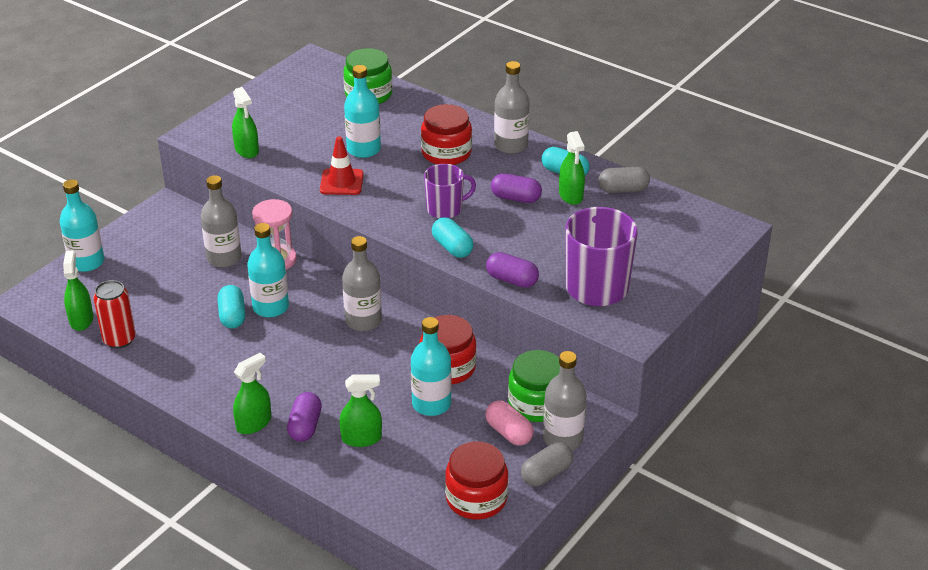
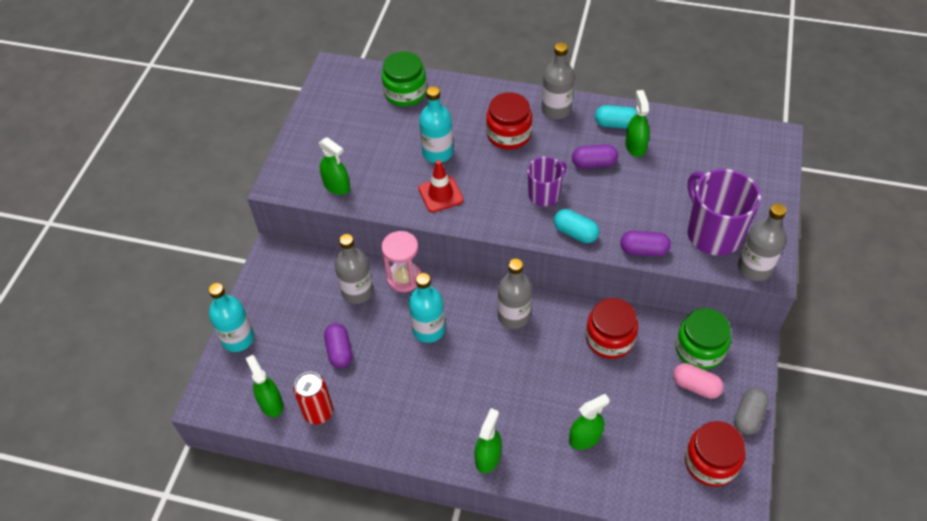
camera: 20 degrees left, 15 degrees up
turquoise capsule [217,285,245,328] -> none
purple capsule [287,392,322,441] -> purple capsule moved to [324,323,352,368]
turquoise bottle [411,317,451,416] -> none
grey bottle [543,351,587,450] -> grey bottle moved to [738,203,786,281]
green spray bottle [559,131,585,205] -> green spray bottle turned 150 degrees counterclockwise [625,90,649,157]
grey capsule [599,167,650,193] -> none

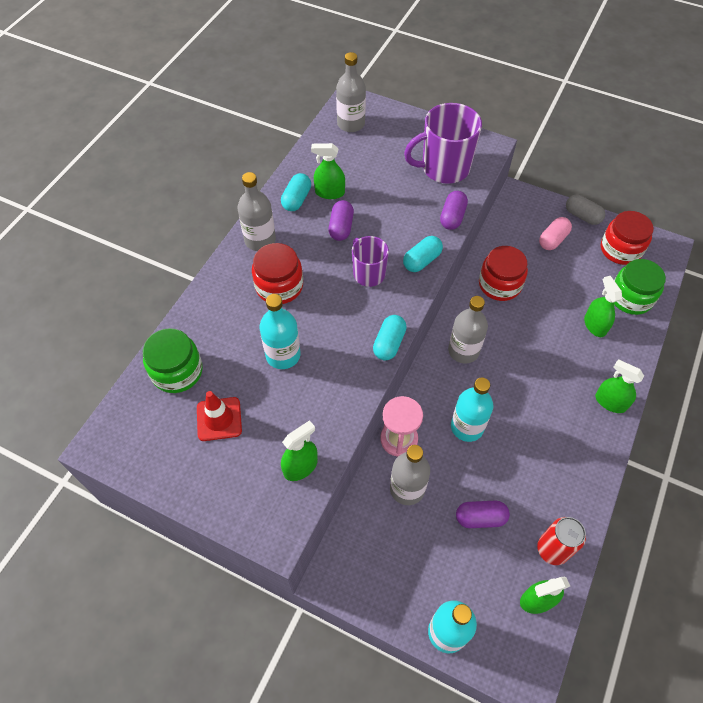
camera: 80 degrees left, 5 degrees up
red traffic cone [418,160,464,213] -> red traffic cone moved to [197,391,242,441]
green jar [675,308,731,370] -> green jar moved to [614,259,666,315]
grey bottle [738,203,786,281] -> grey bottle moved to [336,52,366,132]
none -> turquoise capsule [373,315,407,360]

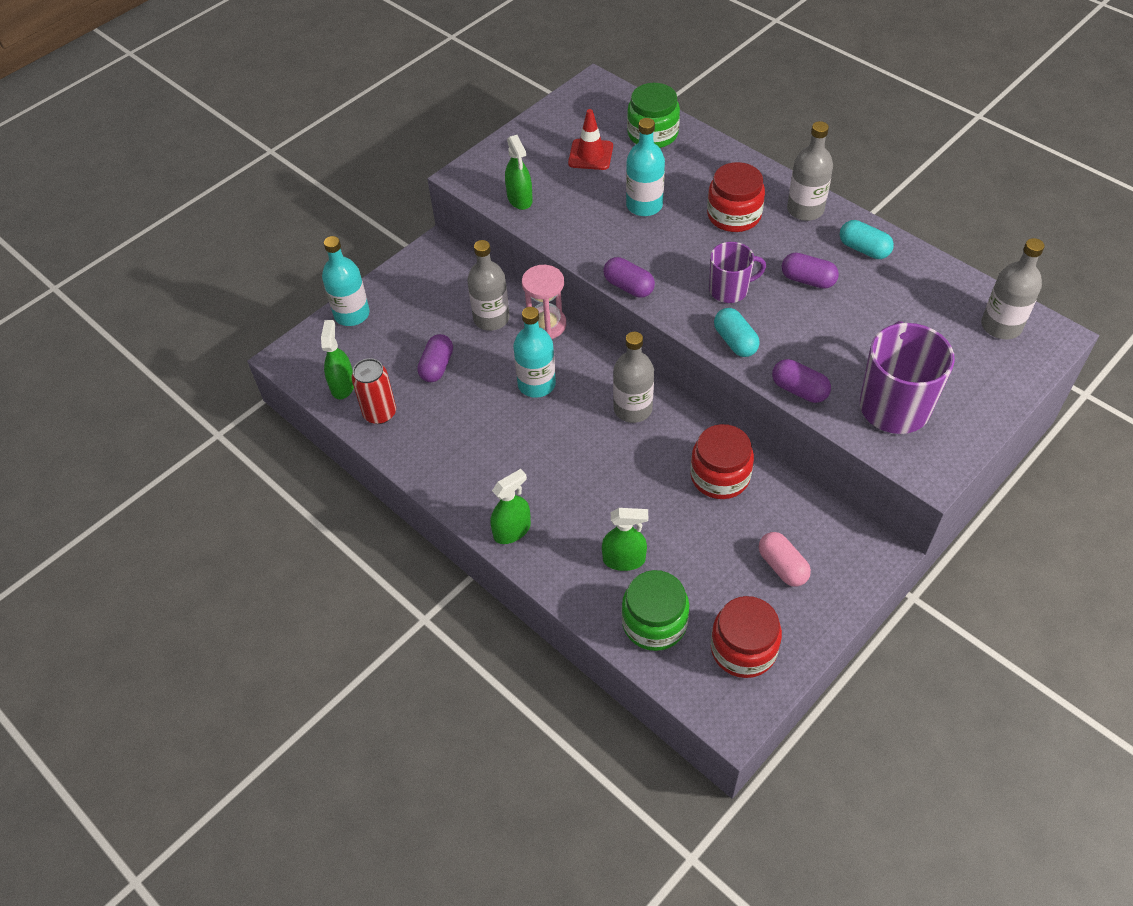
camera: 110 degrees right, 5 degrees down
green spray bottle [311,143,345,199] -> none
turquoise capsule [373,315,407,360] -> purple capsule [603,257,655,298]
grey capsule [566,194,605,225] -> none

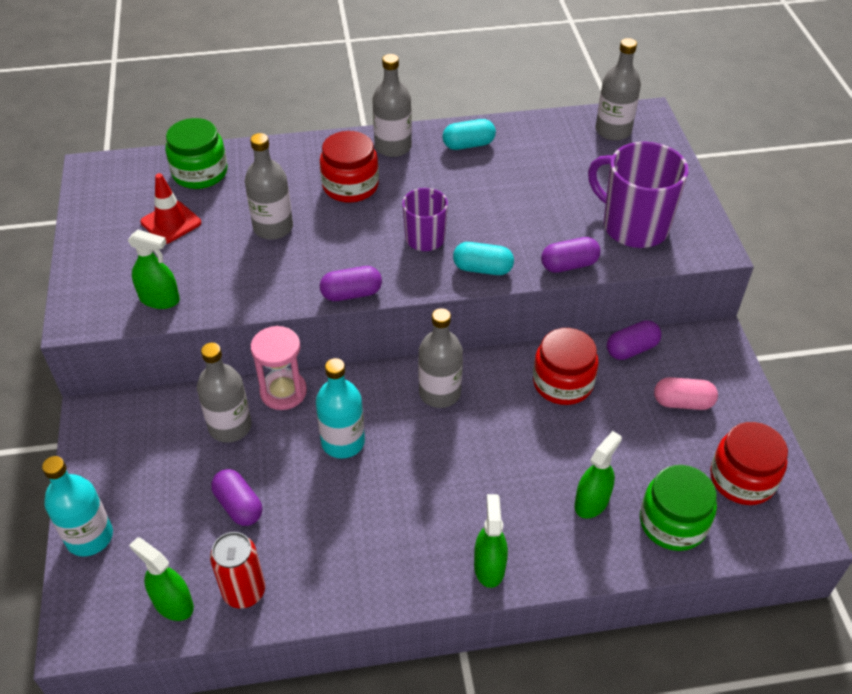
camera: 55 degrees left, 5 degrees down
turquoise bottle [626,118,665,216] -> grey bottle [245,133,293,240]
purple capsule [782,253,839,289] -> purple capsule moved to [607,320,662,360]

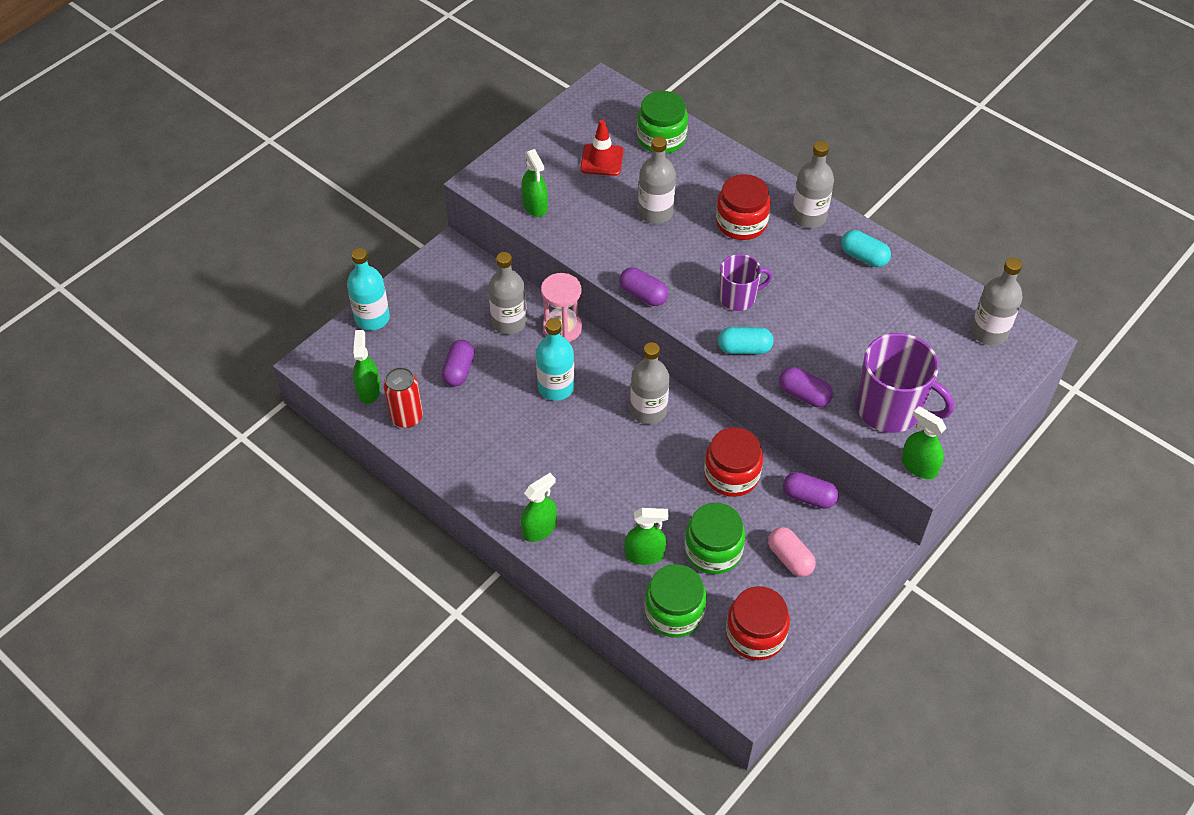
camera: 50 degrees right, 5 degrees up
turquoise capsule [453,242,514,275] -> turquoise capsule turned 60 degrees counterclockwise [718,327,774,354]
purple mug [588,142,689,248] -> purple mug turned 120 degrees clockwise [856,333,954,433]
none -> green jar [685,503,745,574]
none -> green spray bottle [901,406,946,479]

